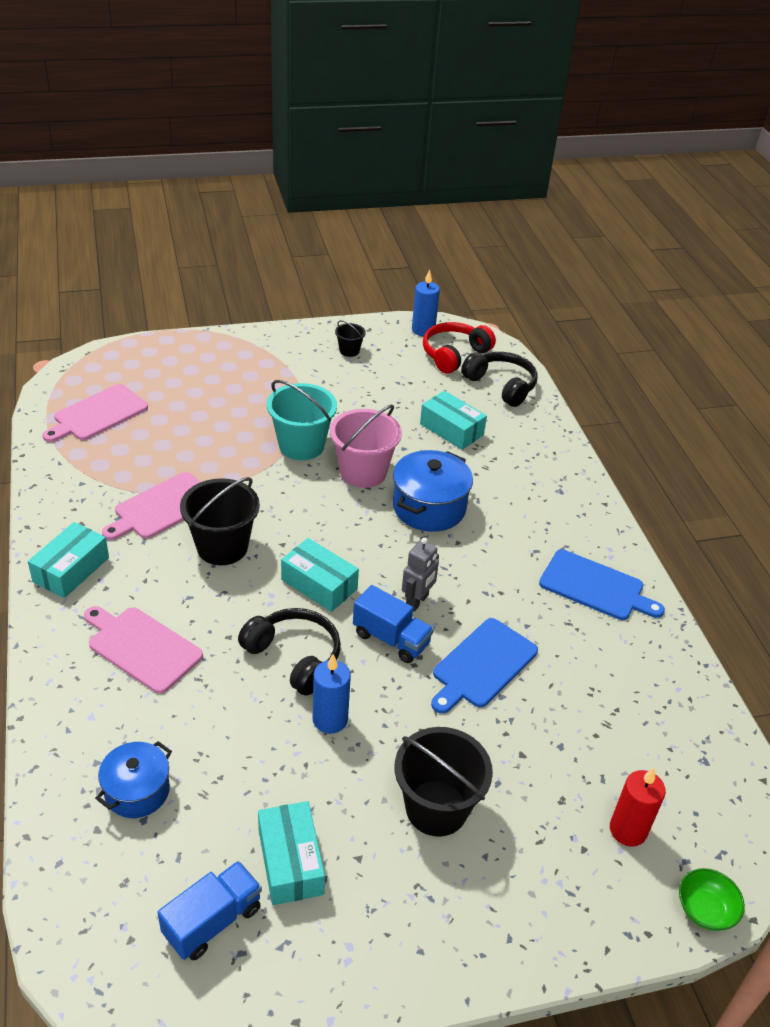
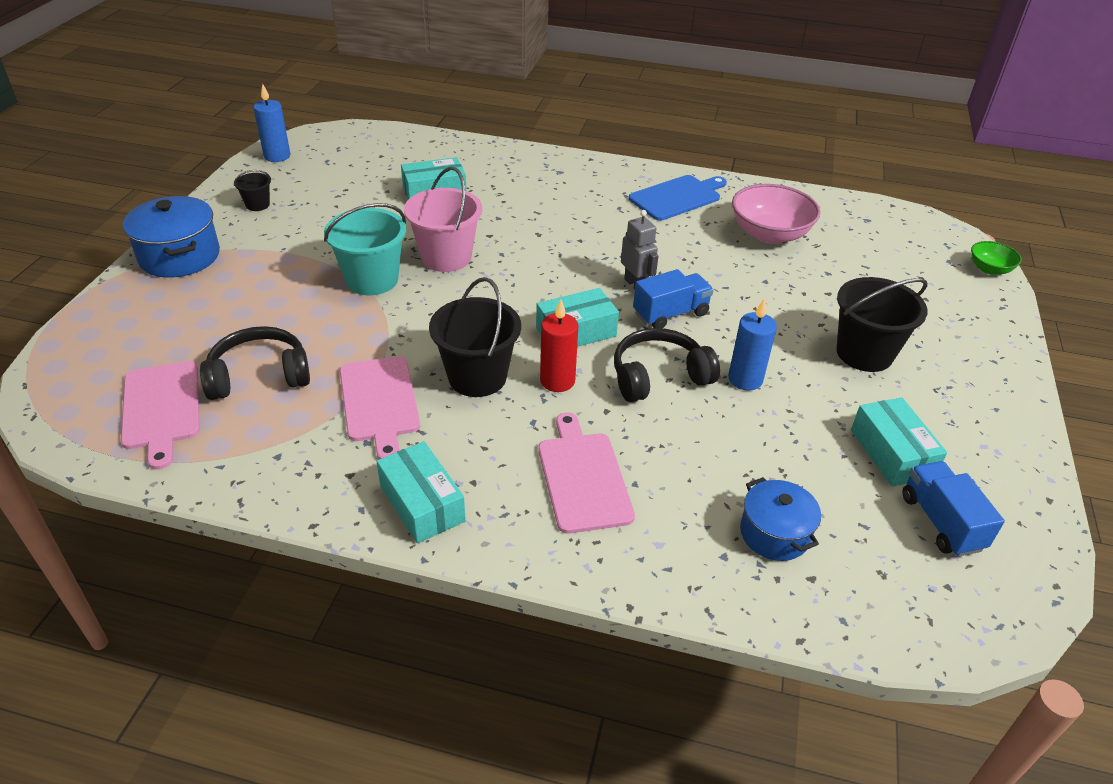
camera: 60 degrees left, 0 degrees up
pink cutting board [84,606,203,694] -> pink cutting board turned 105 degrees clockwise [538,412,635,534]
turquoise box [258,801,325,905] -> turquoise box turned 60 degrees clockwise [851,397,947,487]
blue pot [393,450,473,532] -> blue pot moved to [123,196,220,278]
red headphones [423,322,496,374] -> none
blue cutting board [431,618,538,714] -> none
black headphones [461,352,538,407] -> black headphones moved to [200,326,310,400]
red candle [610,768,666,847] -> red candle moved to [540,299,579,392]
none -> pink bowl [732,184,820,244]

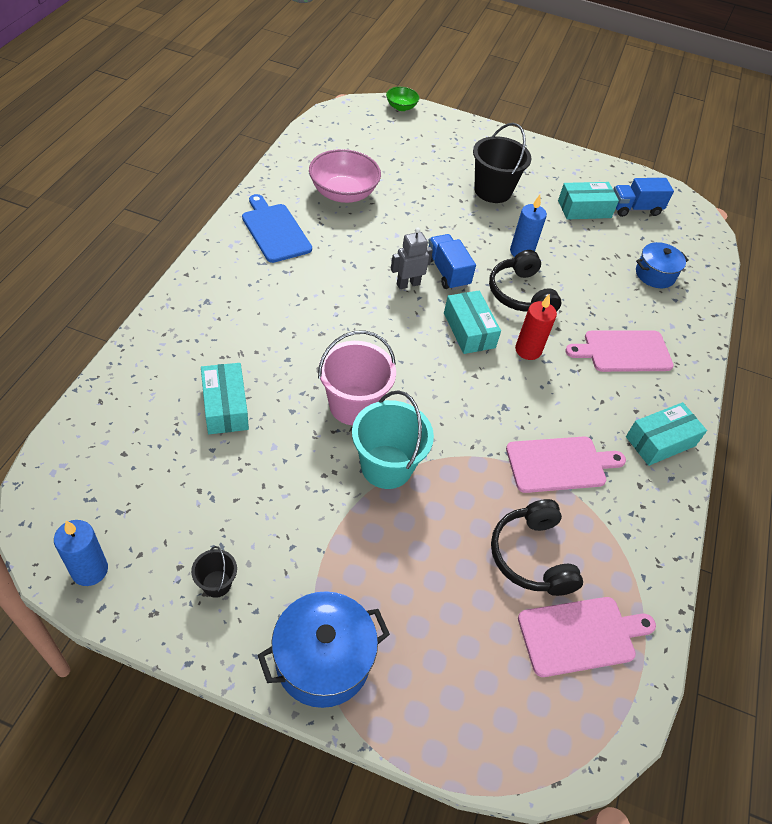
camera: 90 degrees left, 10 degrees up
black bucket [429,277,521,397] -> none

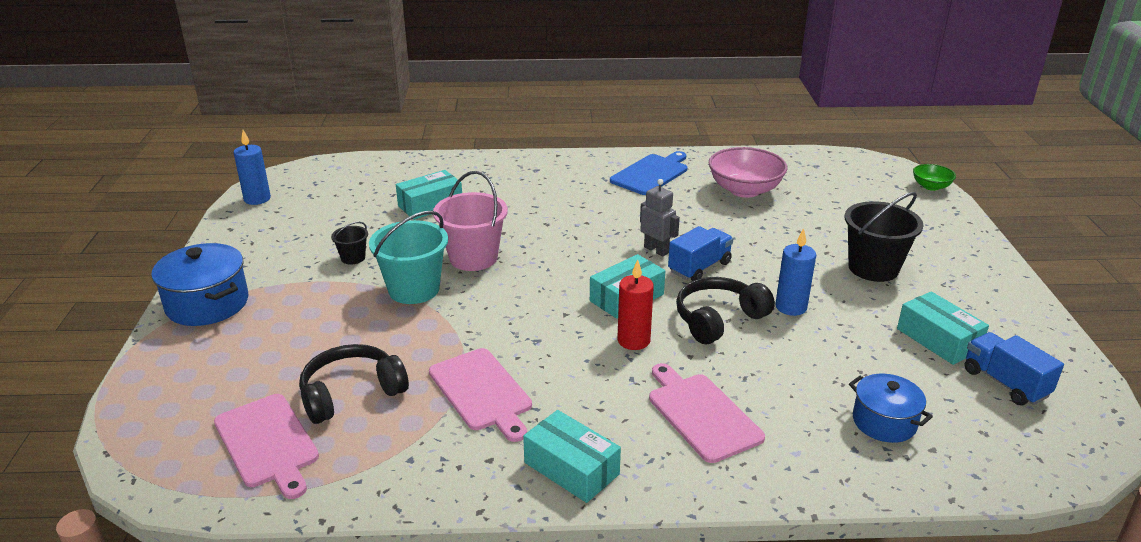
camera: 75 degrees right, 20 degrees down
black bucket [191,546,237,598] -> black bucket moved to [331,222,368,265]

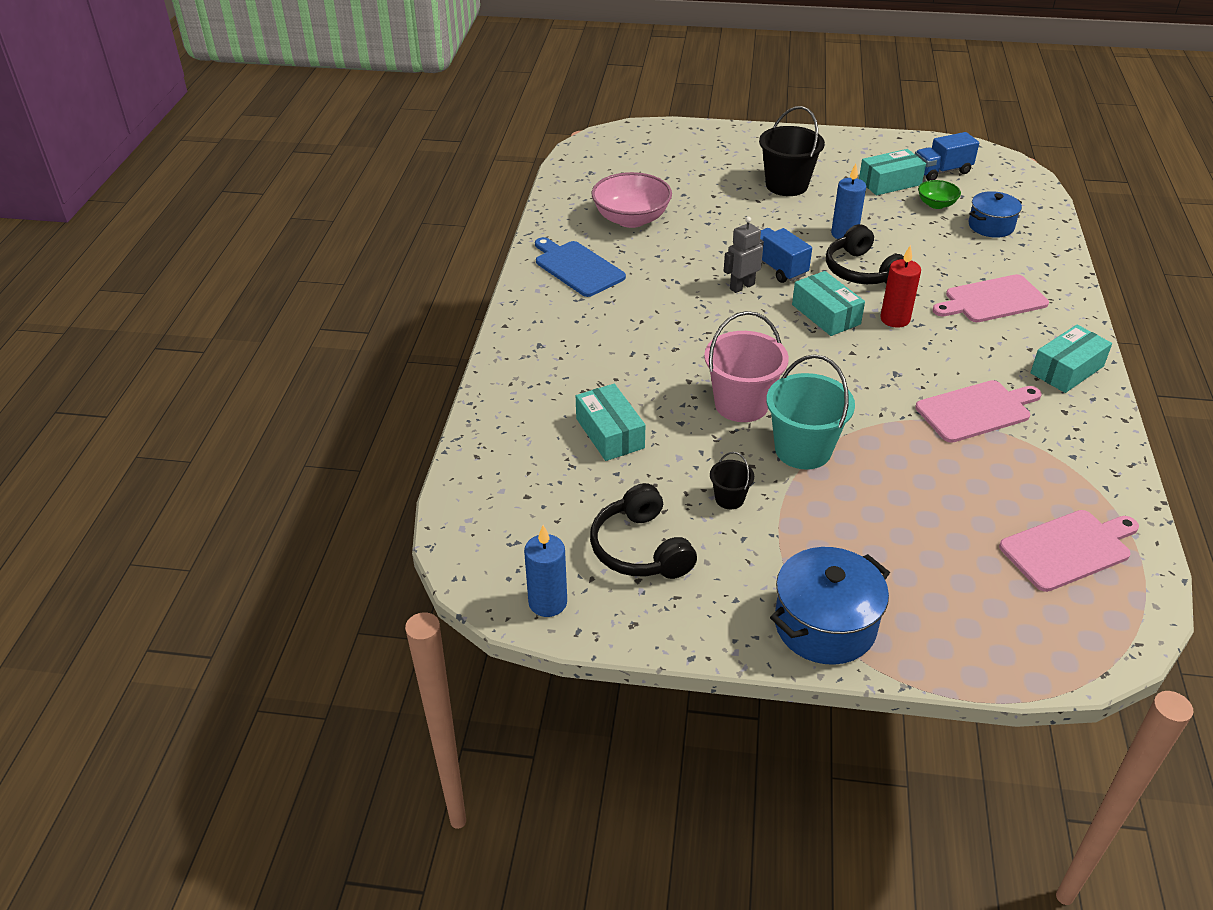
camera: 80 degrees left, 10 degrees up
black headphones [299,344,409,424] -> black headphones moved to [590,483,697,579]
green bowl [913,164,956,191] -> green bowl moved to [918,180,961,209]

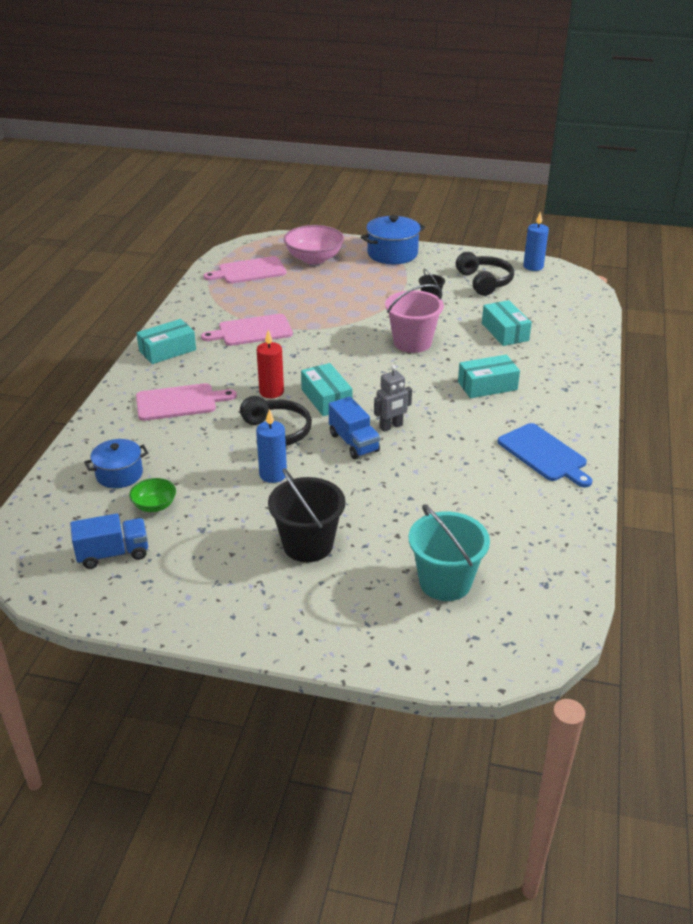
camera: 175 degrees left, 5 degrees down
pink bowl [591,172,672,228] -> pink bowl moved to [284,225,344,264]
turquoise bucket [766,355,855,470] -> turquoise bucket moved to [409,504,490,601]
turquoise box [859,149,926,195] -> turquoise box moved to [458,355,520,398]

